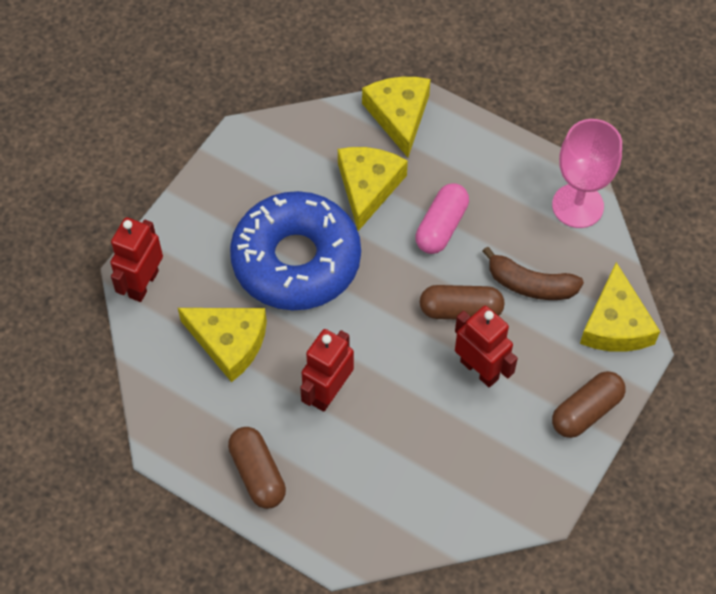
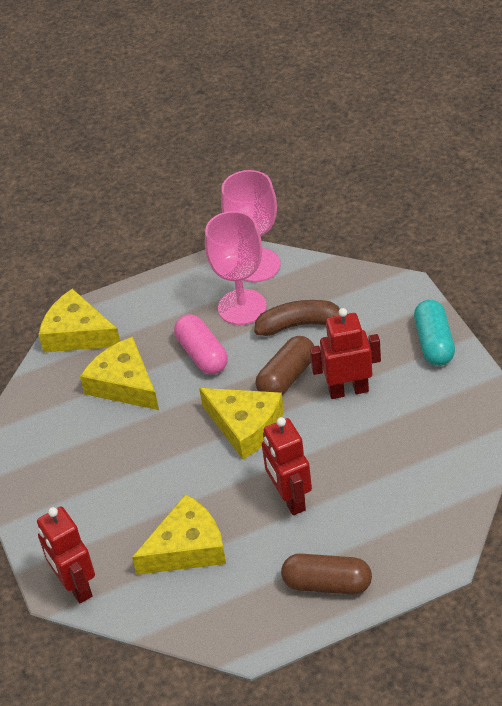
camera: 50 degrees left, 15 degrees down
blue donut [230,191,361,310] -> none
brown banana [482,246,584,300] -> brown banana turned 150 degrees counterclockwise [254,300,340,336]
brown capsule [552,371,626,438] -> turquoise capsule [414,300,455,366]
yellow cheese [580,262,660,352] -> yellow cheese moved to [199,388,284,459]
none -> pink goblet [205,211,267,325]

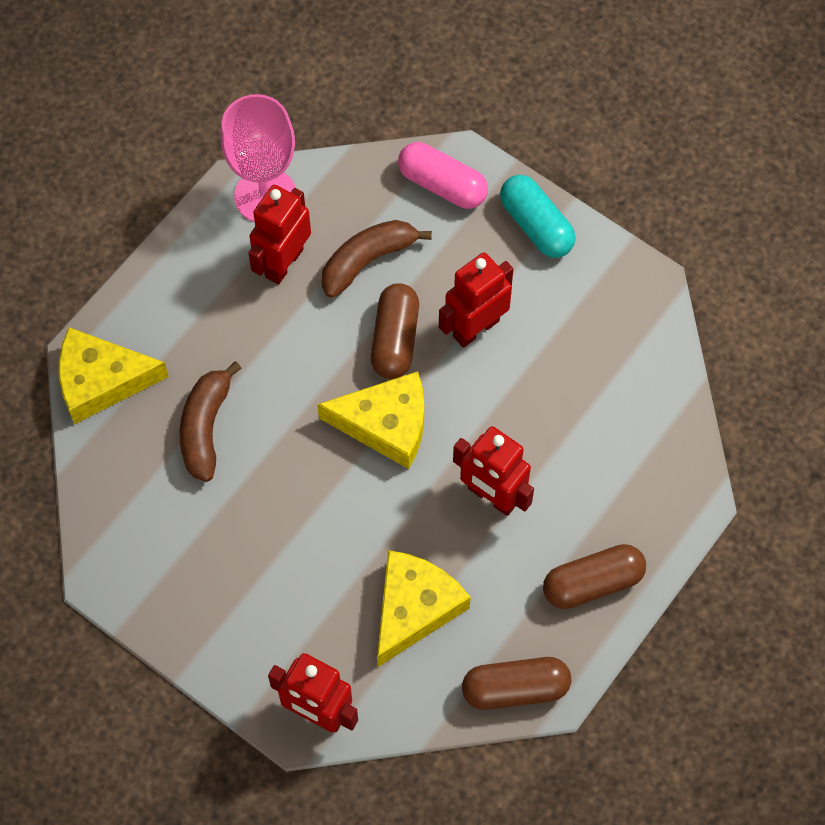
camera: 35 degrees left, 20 degrees up
yellow cheese [80,337,159,410] -> brown banana [180,361,242,482]
pink capsule [174,314,228,375] -> pink capsule moved to [398,142,488,209]
pink goblet [205,211,267,325] -> red robot [248,185,311,284]
none -> brown capsule [462,657,571,710]

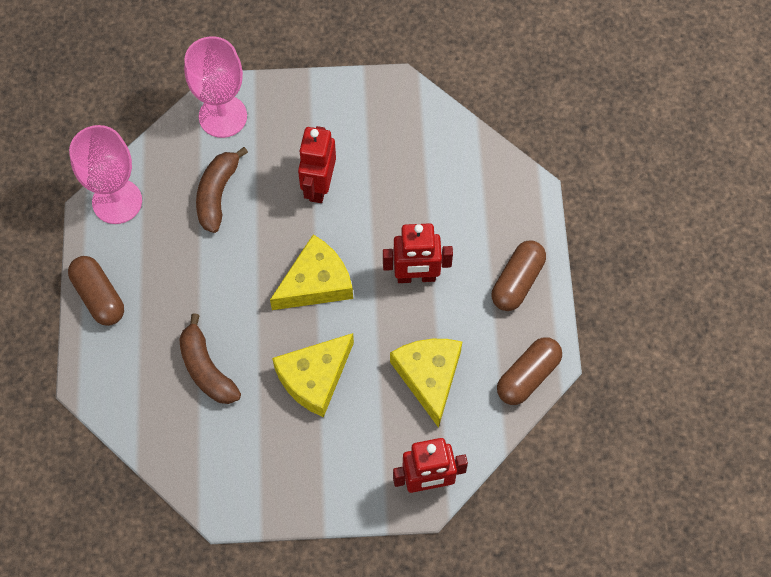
camera: 40 degrees left, 0 degrees up
yellow cheese [59,327,169,424] -> yellow cheese moved to [272,333,354,417]
red robot [248,185,311,284] -> none
brown capsule [371,283,419,379] -> brown capsule moved to [68,256,124,326]
pink capsule [398,142,488,209] -> pink goblet [184,36,247,138]
turquoise capsule [500,175,576,258] -> none

